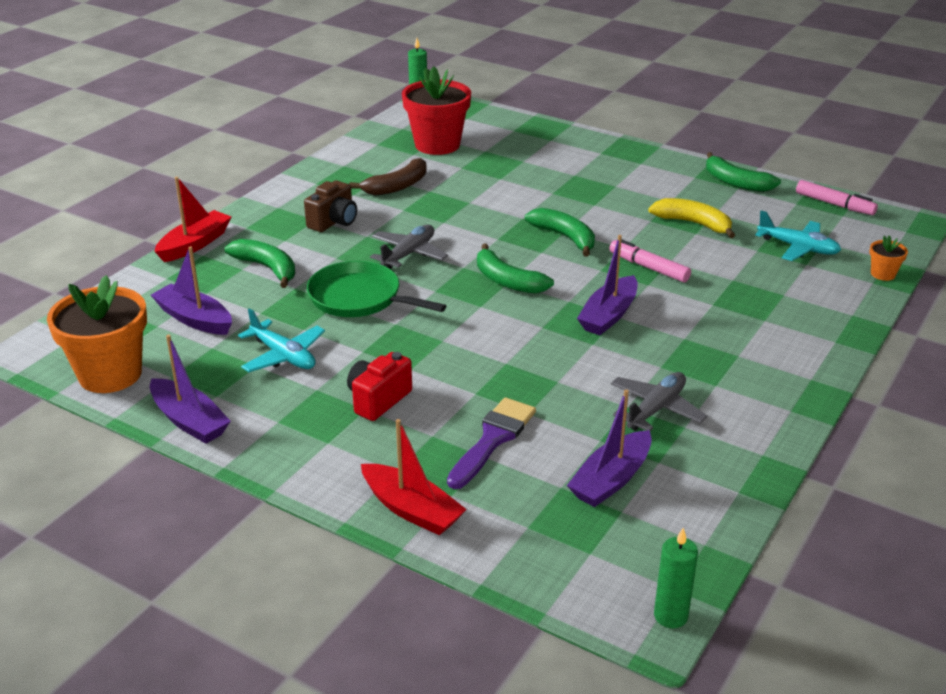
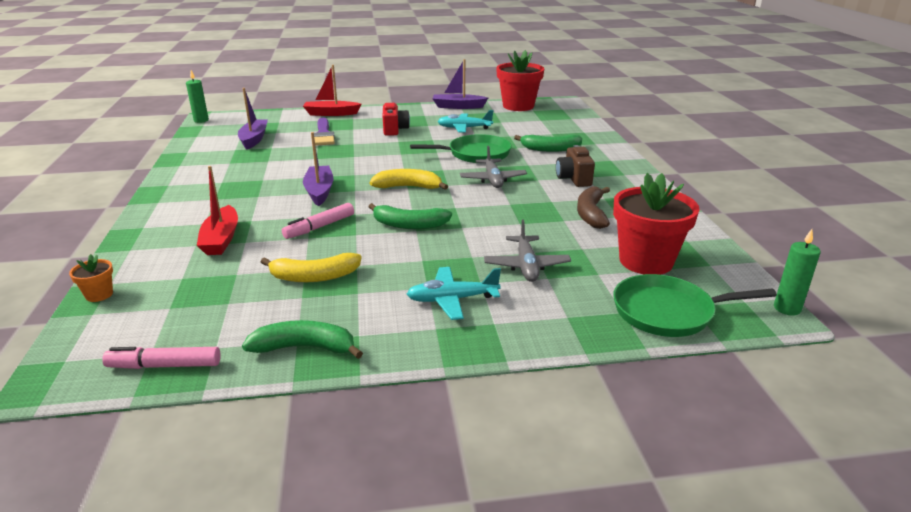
camera: 140 degrees right, 5 degrees down
orange flower pot [47,275,147,393] -> red flower pot [496,50,544,111]
purple boat [151,246,232,335] -> none
red boat [154,177,231,262] -> red boat moved to [197,166,238,255]
green banana [477,244,554,294] -> yellow banana [370,169,448,190]
pink marker [610,239,691,282] -> pink marker turned 135 degrees clockwise [282,203,354,239]
grey plane [611,372,707,431] -> grey plane moved to [484,219,571,282]
turquoise plane [755,211,841,261] -> turquoise plane moved to [407,267,501,320]
none -> green pan [613,274,777,337]

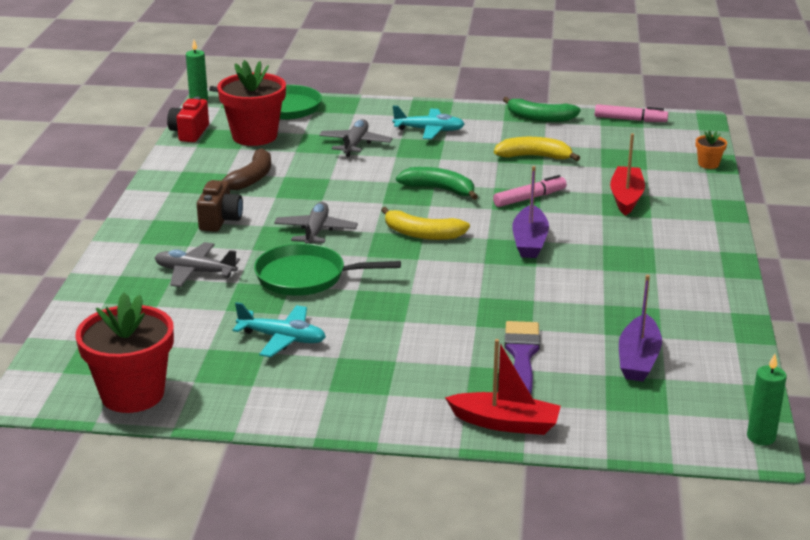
camera: 165 degrees left, 0 degrees up
red camera [383,103,410,136] -> red camera moved to [167,97,209,142]
purple boat [432,59,488,109] -> none
green banana [514,135,582,152] -> grey plane [155,242,240,287]

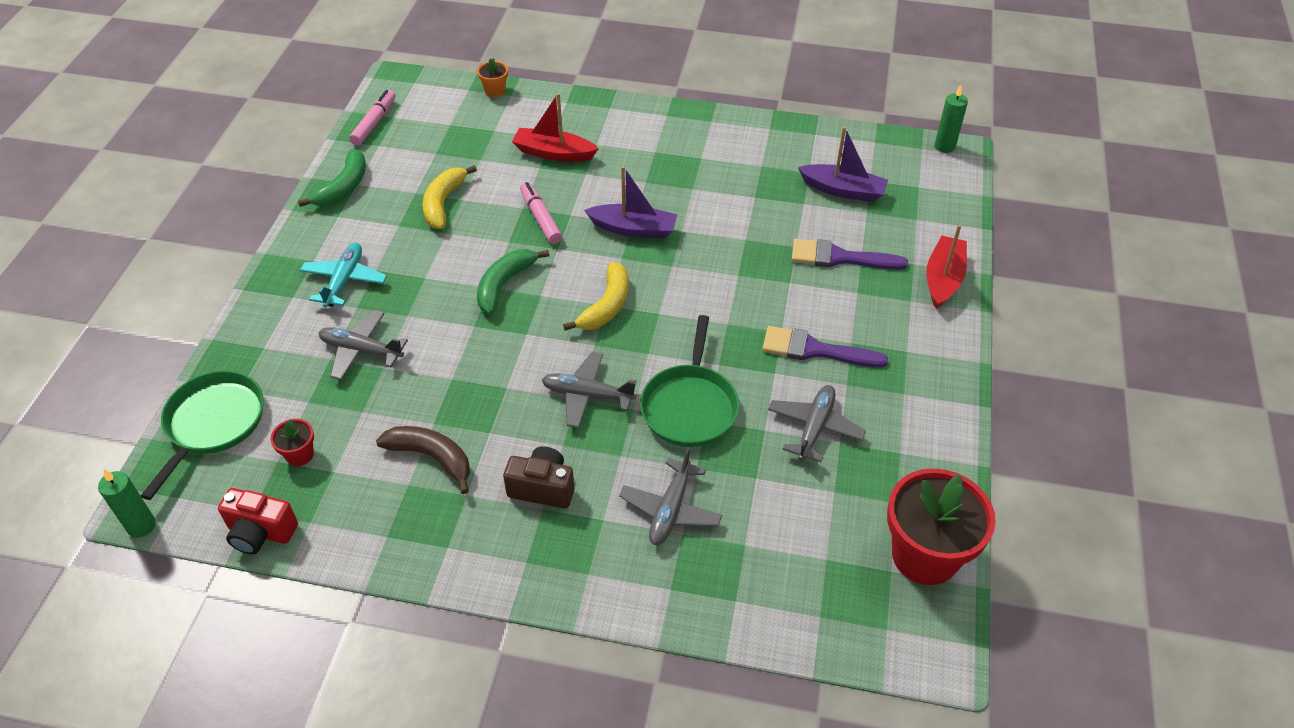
camera: 85 degrees left, 20 degrees up
red flower pot [217,60,286,146] -> red flower pot [270,419,314,466], size x0.44
turquoise plane [233,302,326,357] -> grey plane [768,385,866,462]
none -> purple brush [762,326,888,368]

